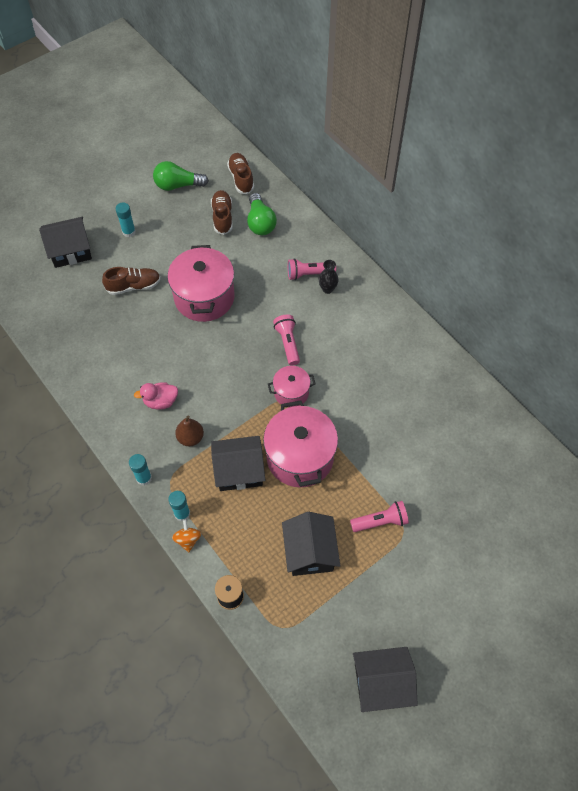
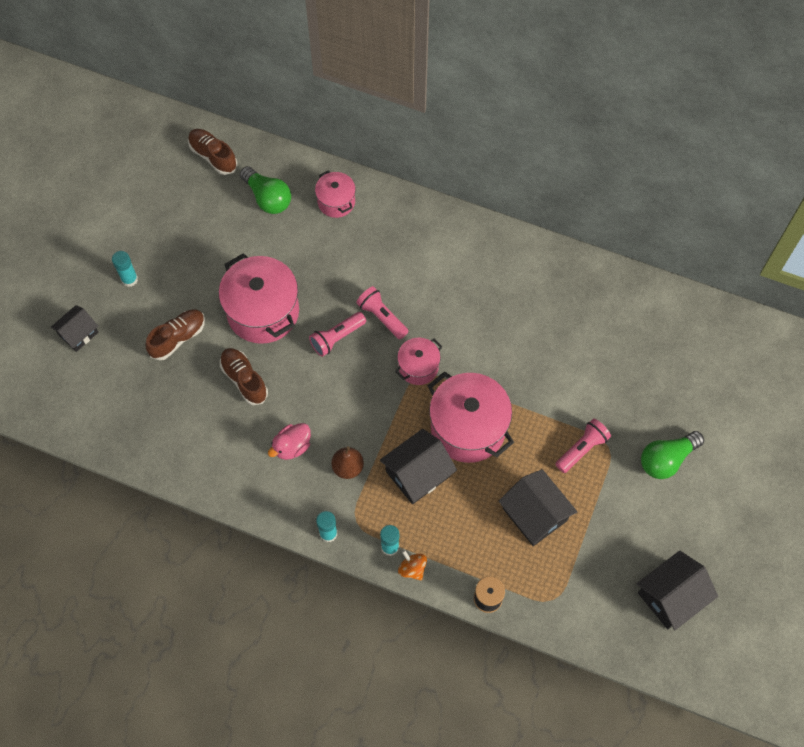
camera: 30 degrees left, 5 degrees up
black house [39,217,92,268] -> black house [51,305,99,352], size x0.65
green light bulb [153,161,209,191] -> green light bulb moved to [641,431,704,479]
brown shoe [211,190,233,235] -> brown shoe moved to [220,348,268,405]
pink flashlight [288,258,336,280] -> pink flashlight moved to [309,312,366,357]
black vase [319,260,339,294] -> none
none -> pink pot [315,170,356,218]

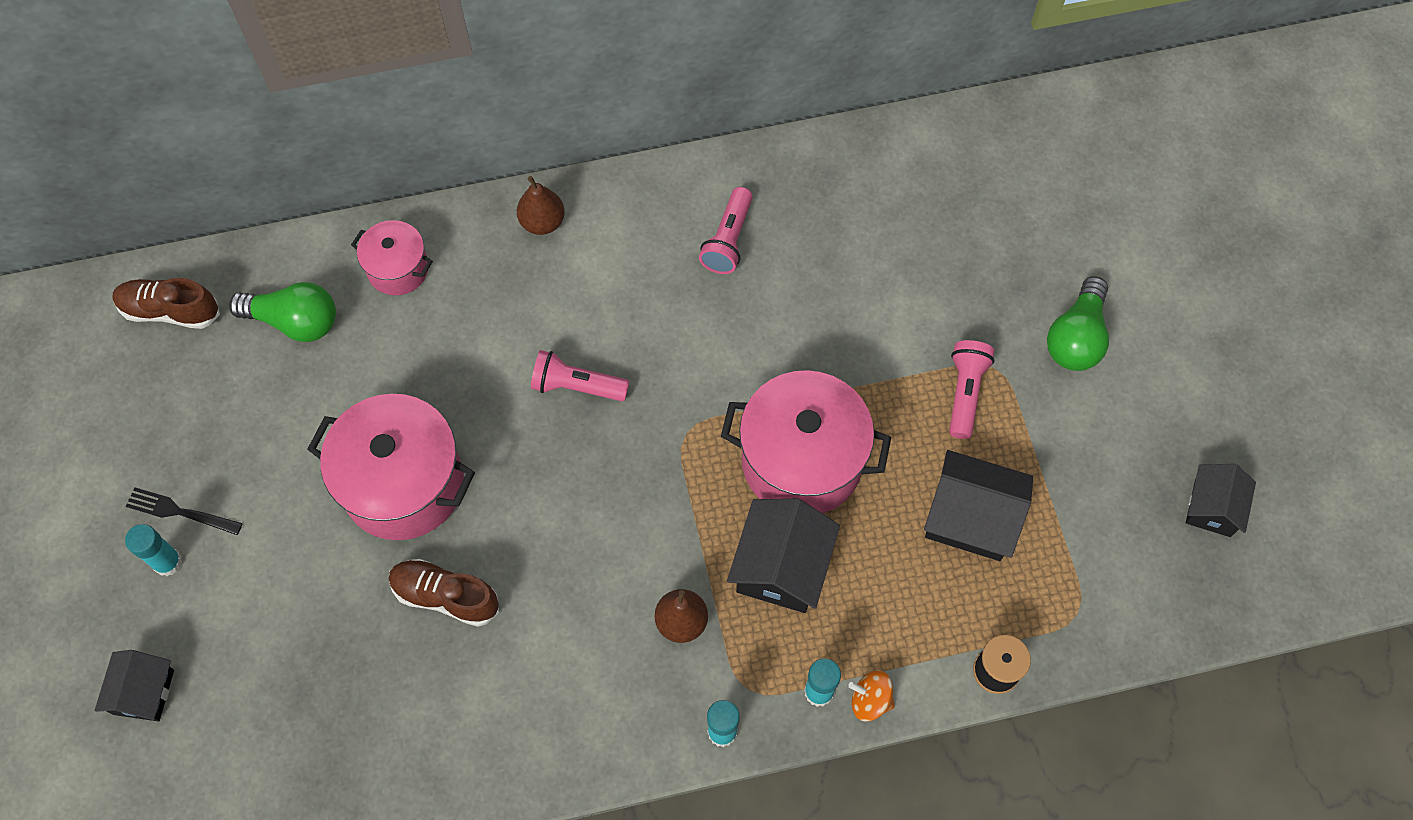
camera: 35 degrees left, 0 degrees up
brown shoe [146,309,205,360] -> none
pink duck [268,423,311,460] -> none
pink flashlight [309,312,366,357] -> pink flashlight moved to [699,187,753,274]
pink pot [395,338,442,385] -> none
black house [637,551,718,630] -> black house [1186,464,1256,537], size x0.65
none -> black fork [126,488,243,535]
none -> brown pear [517,176,565,235]

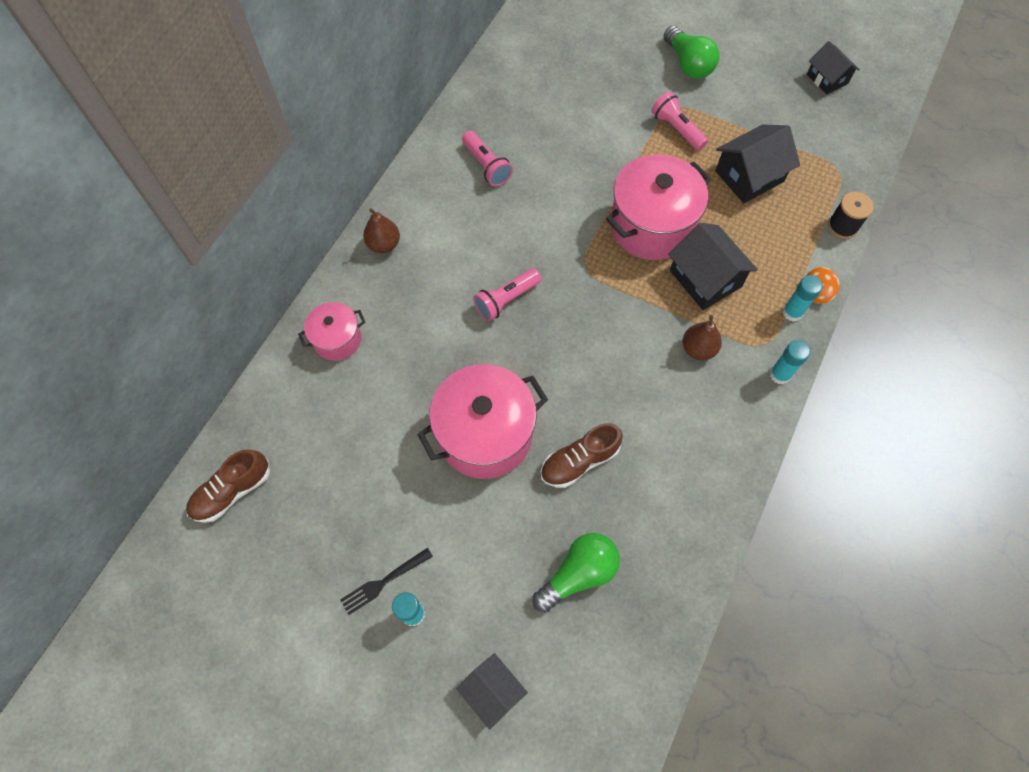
camera: 50 degrees left, 0 degrees up
green light bulb [229,282,336,342] -> green light bulb moved to [533,533,620,613]

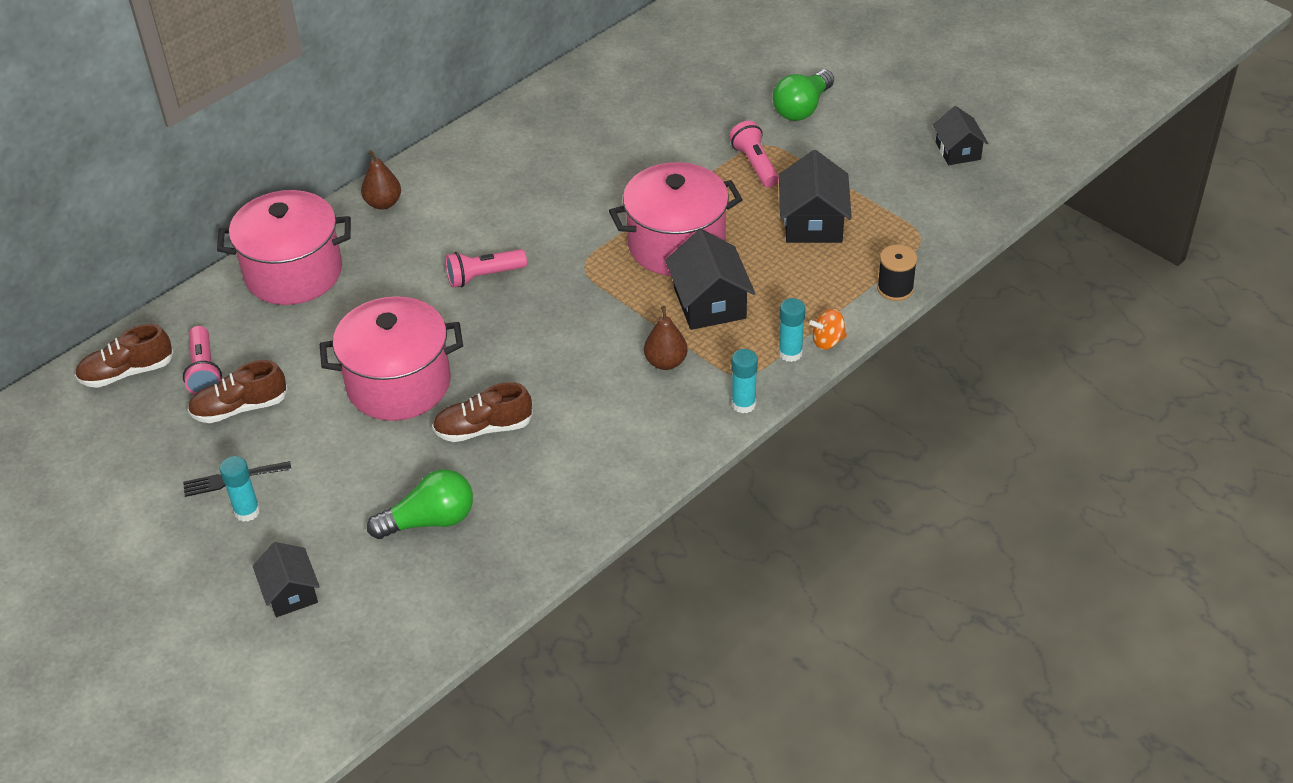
camera: 20 degrees right, 20 degrees down
pink pot [298,302,365,361] -> pink pot [217,190,351,305], size x1.85
pink flashlight [462,131,513,187] -> pink flashlight moved to [183,326,222,395]
green light bulb [664,26,719,79] -> green light bulb turned 45 degrees clockwise [773,69,834,121]
black house [715,124,800,203] -> black house turned 75 degrees counterclockwise [779,150,852,243]
none -> brown shoe [187,360,288,423]

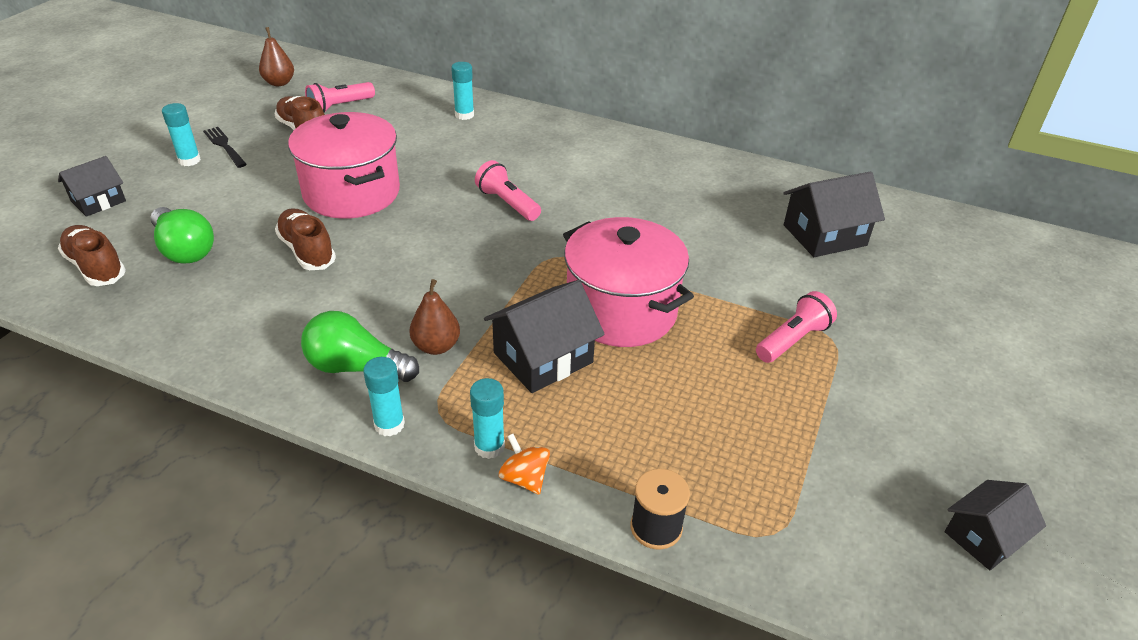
camera: 65 degrees right, 5 degrees down
brown shoe [75,324,173,388] -> brown shoe moved to [58,225,126,286]
pink pot [217,190,351,305] -> turquoise glue stick [451,62,474,120]
brown pear [361,150,401,210] -> brown pear moved to [259,27,294,86]
green light bulb [773,69,834,121] -> green light bulb moved to [301,311,419,382]
black house [779,150,852,243] -> black house moved to [784,172,885,257]

